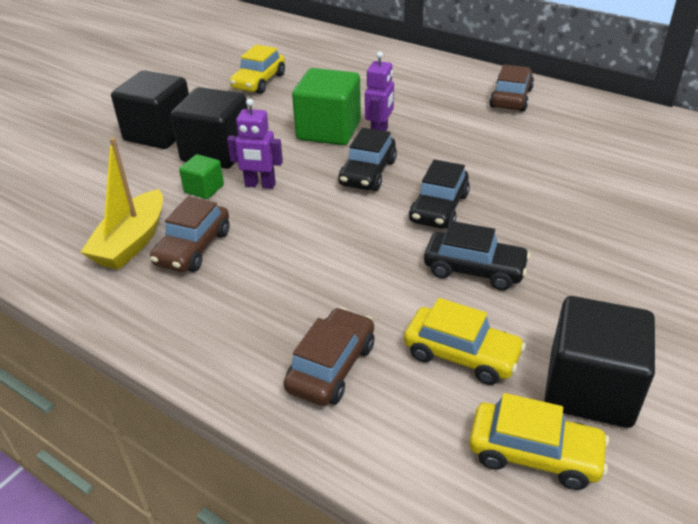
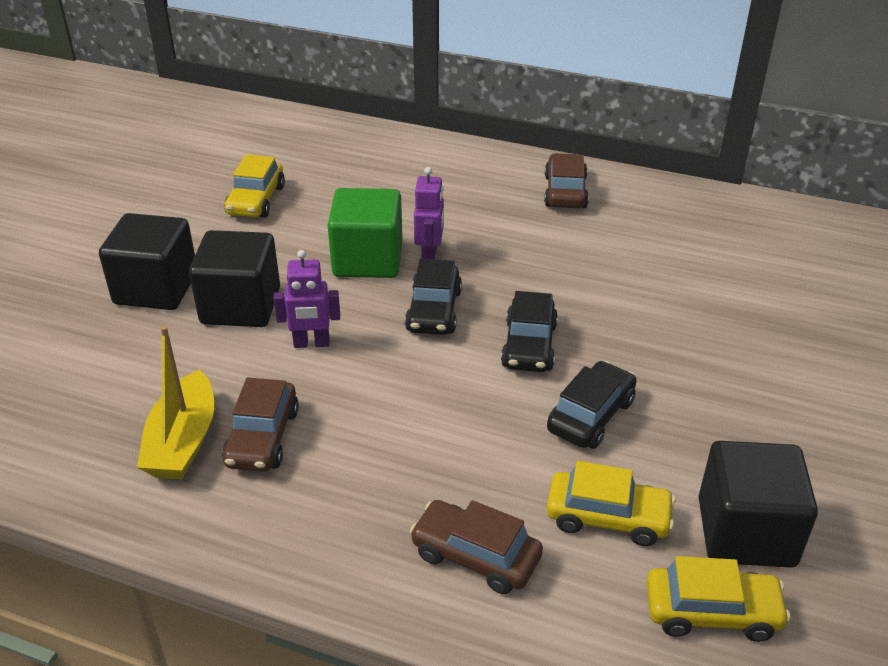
camera: 15 degrees left, 0 degrees up
green cube [179,154,224,199] -> none
brown car [283,307,375,406] -> brown car turned 75 degrees counterclockwise [410,500,543,594]
black car [424,221,530,290] -> black car turned 60 degrees counterclockwise [547,361,636,449]

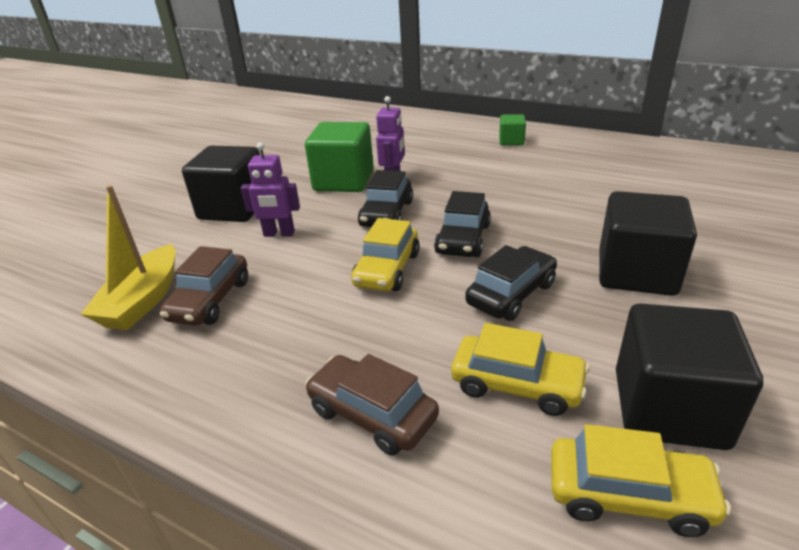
camera: 10 degrees right, 5 degrees down
black cube [99,213,195,310] -> black cube moved to [599,191,697,296]
yellow car [224,154,285,218] -> yellow car moved to [351,218,420,291]
brown car [544,153,589,208] -> green cube [499,114,526,145]

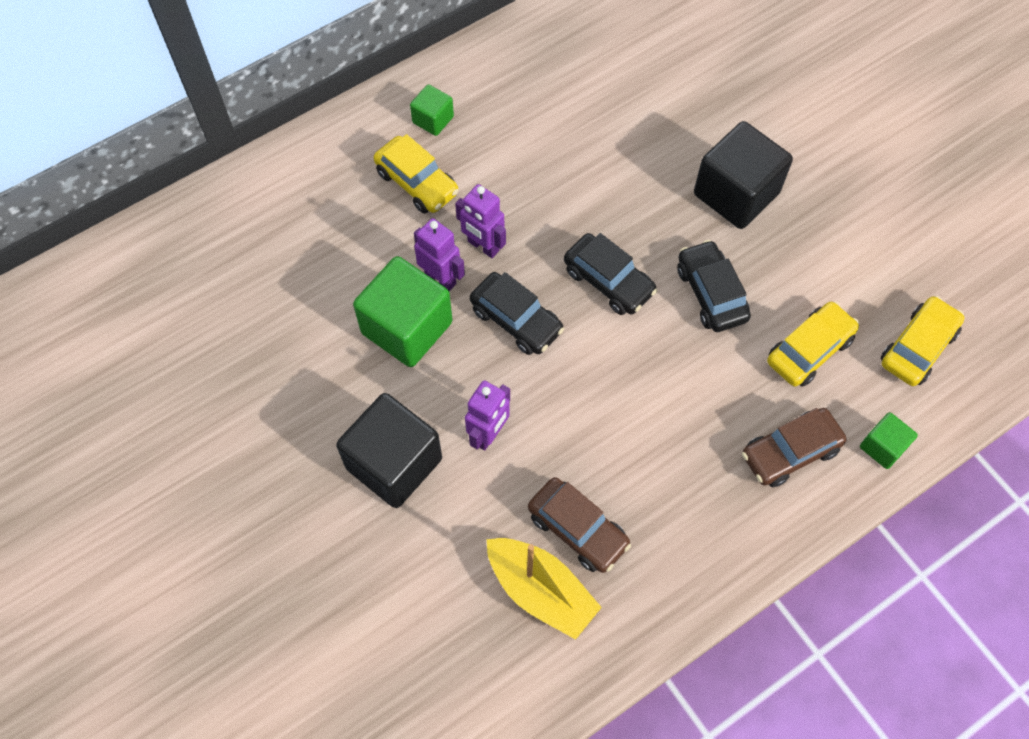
camera: 65 degrees left, 30 degrees up
yellow car [351,218,420,291] -> yellow car moved to [374,134,459,214]
black cube [616,304,763,450] -> none
none -> purple robot [455,184,506,258]
none -> green cube [860,412,918,469]

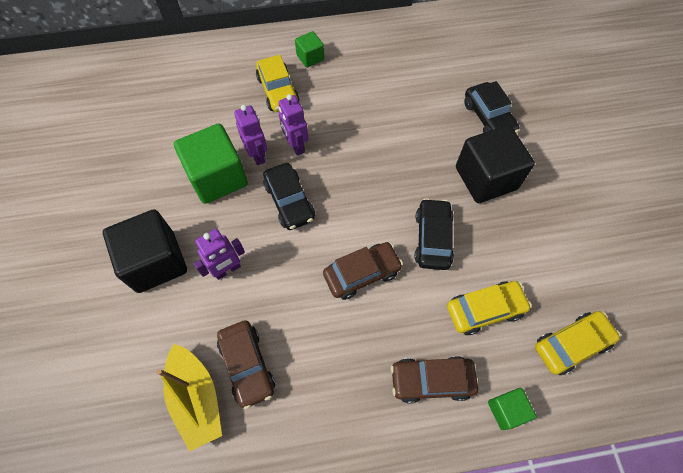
camera: 25 degrees right, 0 degrees up
black car [564,233,657,315] -> black car moved to [464,81,519,133]
none -> brown car [323,242,403,300]

